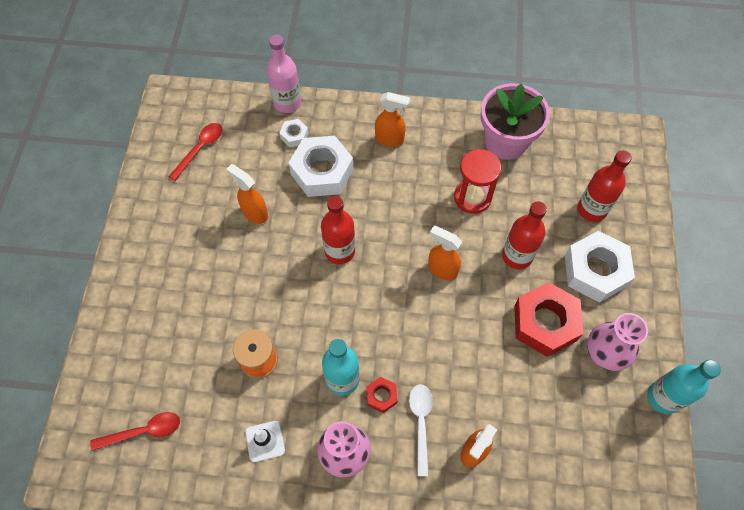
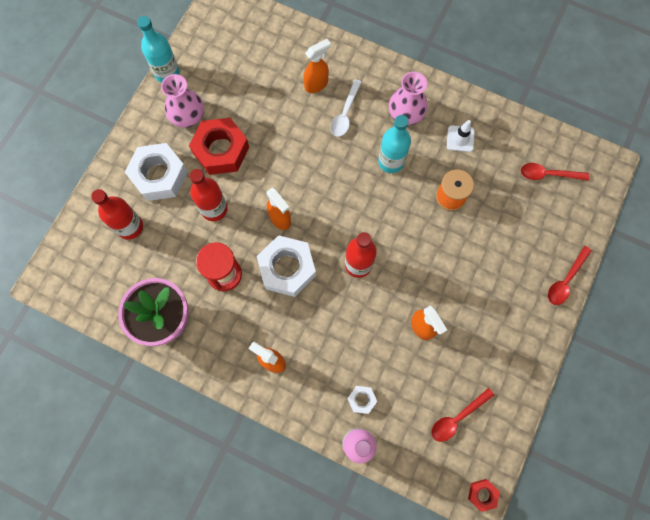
camera: 160 degrees left, 10 degrees up
white nut [289,136,354,197] -> white nut moved to [257,235,316,297]
red nut [367,377,398,413] -> red nut moved to [468,479,500,512]
none -> red spoon [548,246,592,305]

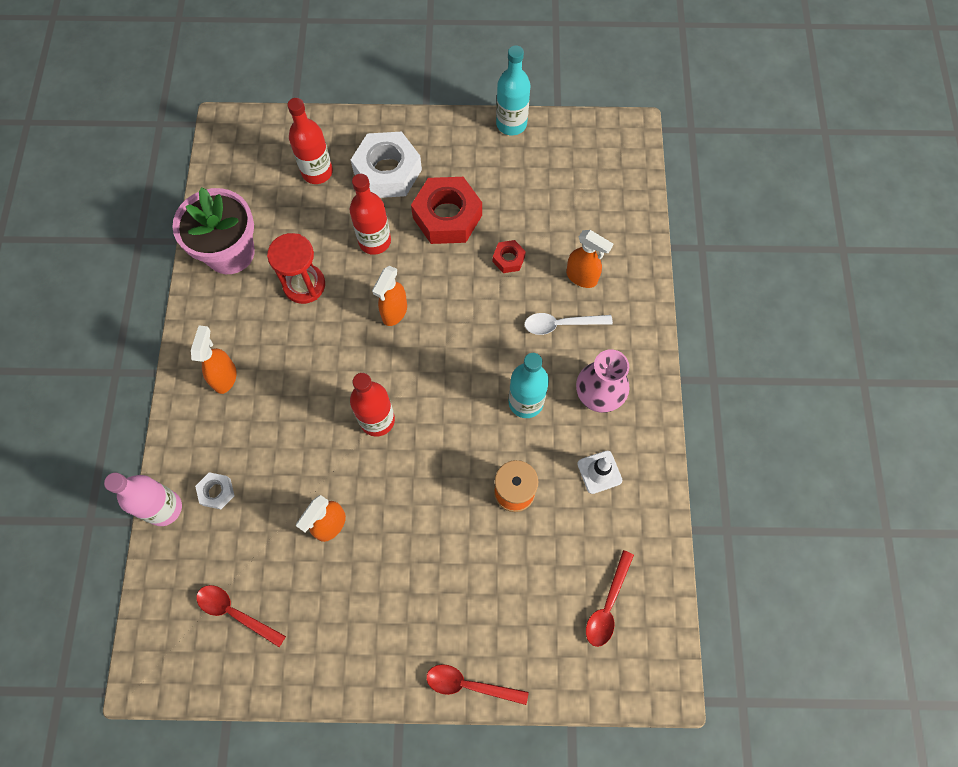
camera: 65 degrees right, 5 degrees down
pink vase [161,74,204,128] -> none
white nut [257,235,316,297] -> none
red nut [468,479,500,512] -> red nut moved to [493,240,526,273]
red spoon [520,163,589,181] -> red spoon turned 135 degrees counterclockwise [586,550,634,647]

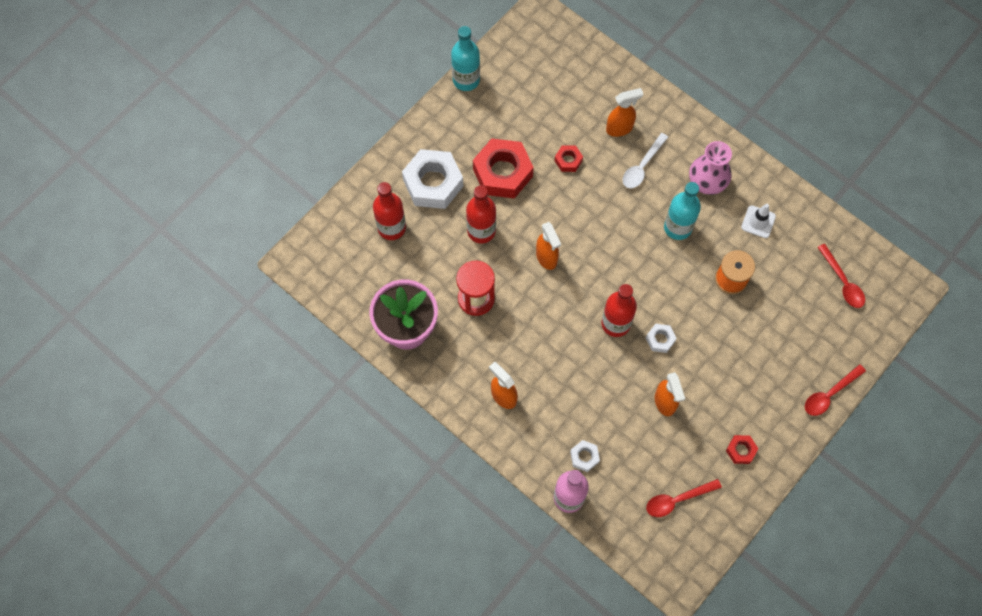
camera: 50 degrees left, 0 degrees up
none -> white nut [646,324,677,353]
none -> red nut [726,435,758,464]

